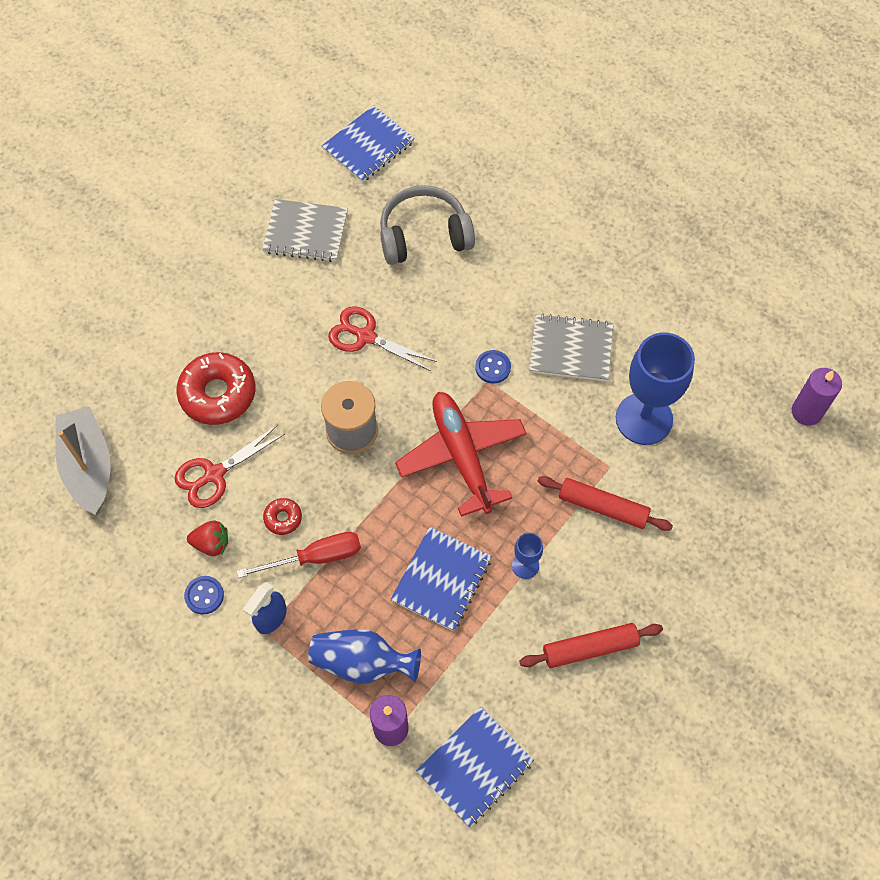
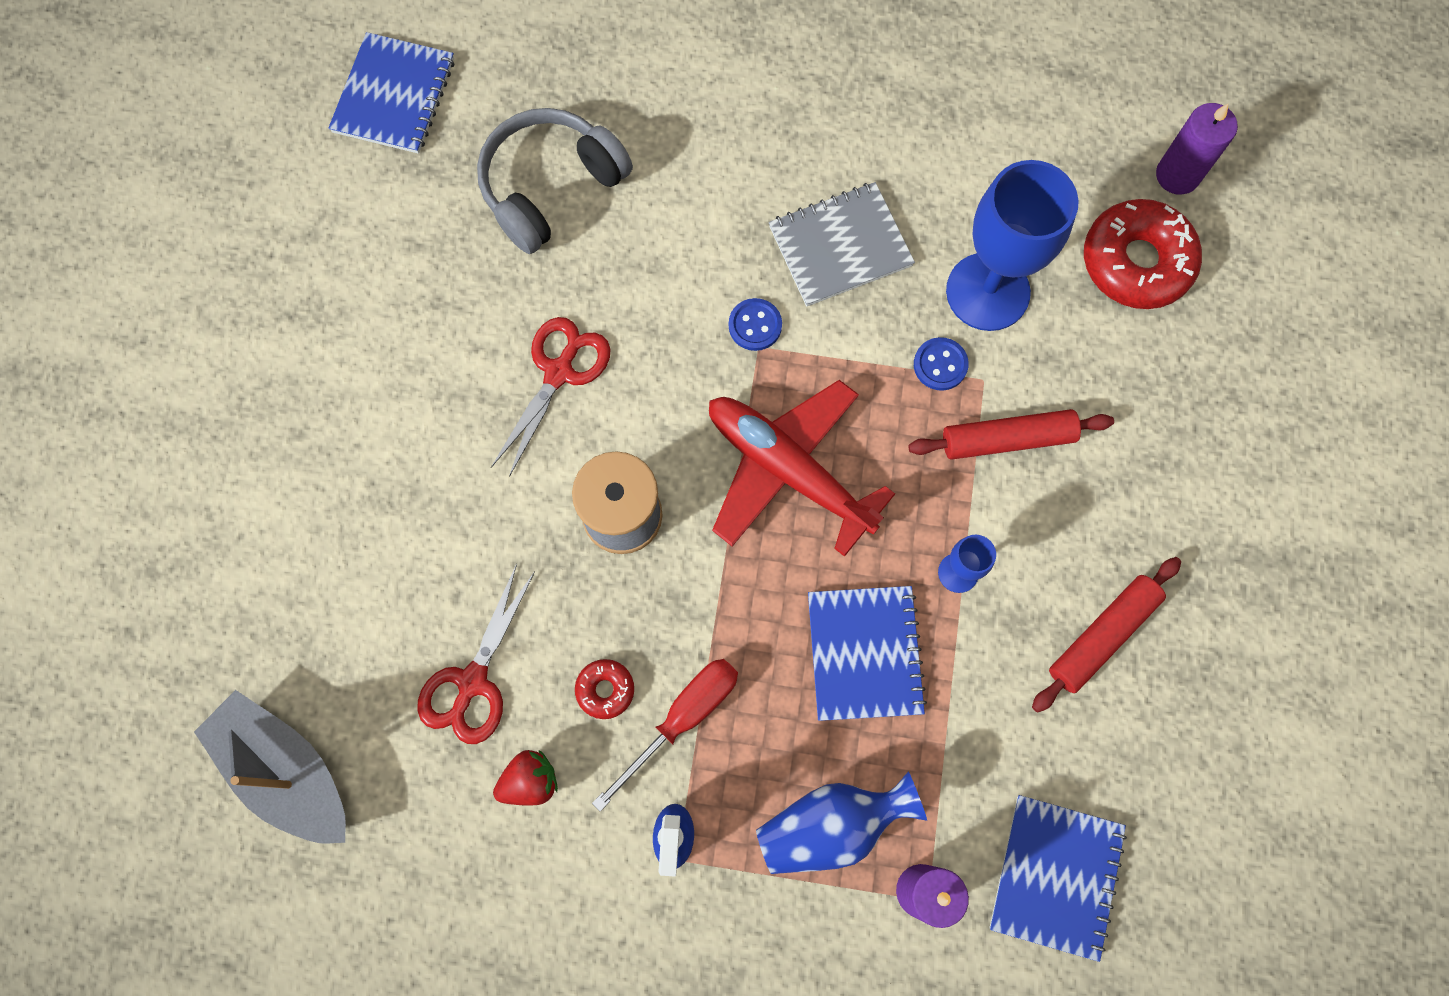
camera: 30 degrees left, 10 degrees up
red donut [176,352,255,425] -> red donut moved to [1084,199,1202,309]
blue button [184,576,224,614] -> blue button moved to [914,337,969,391]
grey notebook [262,199,348,262] -> none
red scissors [328,306,437,371] -> red scissors turned 120 degrees clockwise [491,317,611,477]

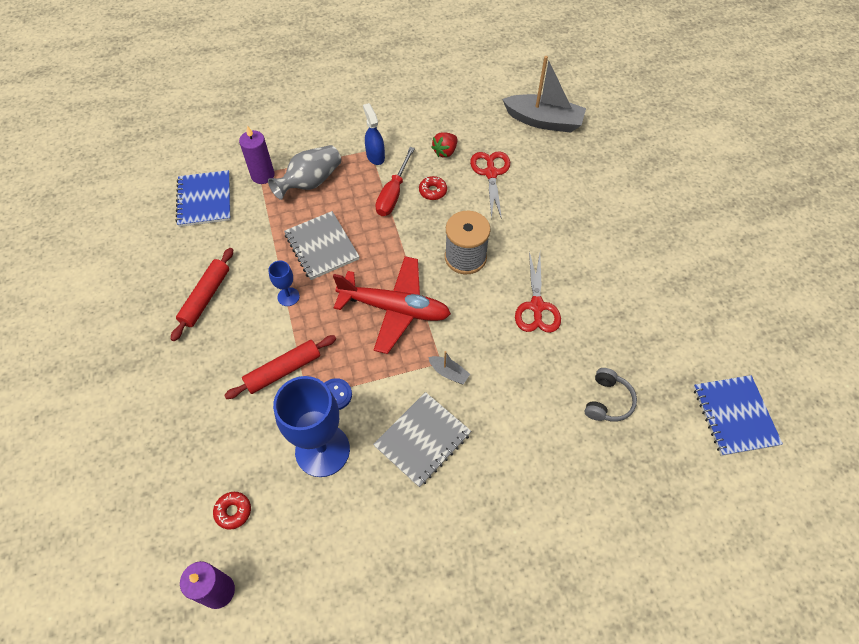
camera: 155 degrees right, 15 degrees down
grey headphones [477,108,633,254] -> grey headphones [584,368,637,422], size x0.58
blue button [729,298,782,351] -> grey boat [428,351,470,384]
blue vase [756,772,927,874] -> grey vase [268,145,341,200]
blue notebook [808,586,927,721] -> grey notebook [284,211,360,280]
red donut [1084,199,1202,309] -> red donut [213,492,251,530], size x0.47

